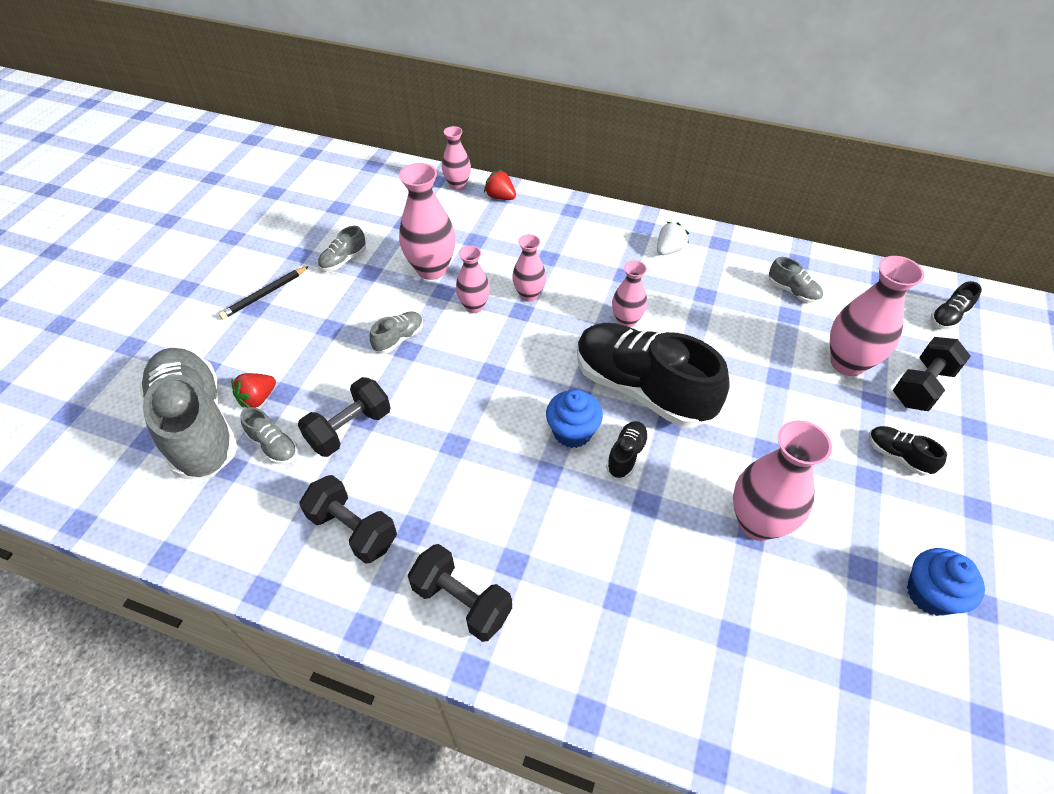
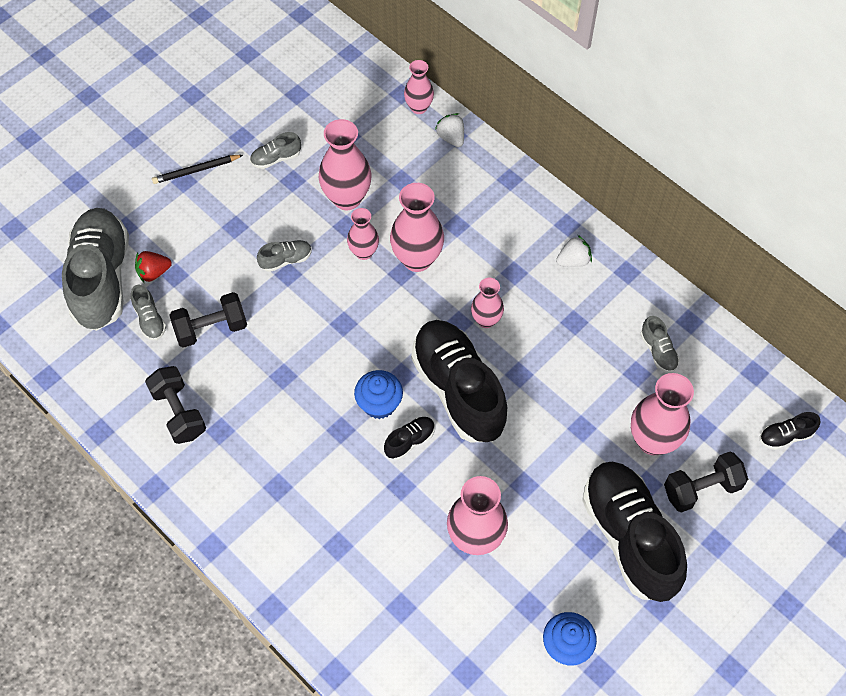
camera: 25 degrees right, 10 degrees up
black dumbbell [408,544,512,642] -> none
red strawberry [484,170,516,200] -> white strawberry [435,113,464,147]
pink vase [512,234,546,302] -> pink vase [390,183,444,272], size x1.68
black shoe [869,426,947,476] -> black shoe [582,461,687,602], size x2.43

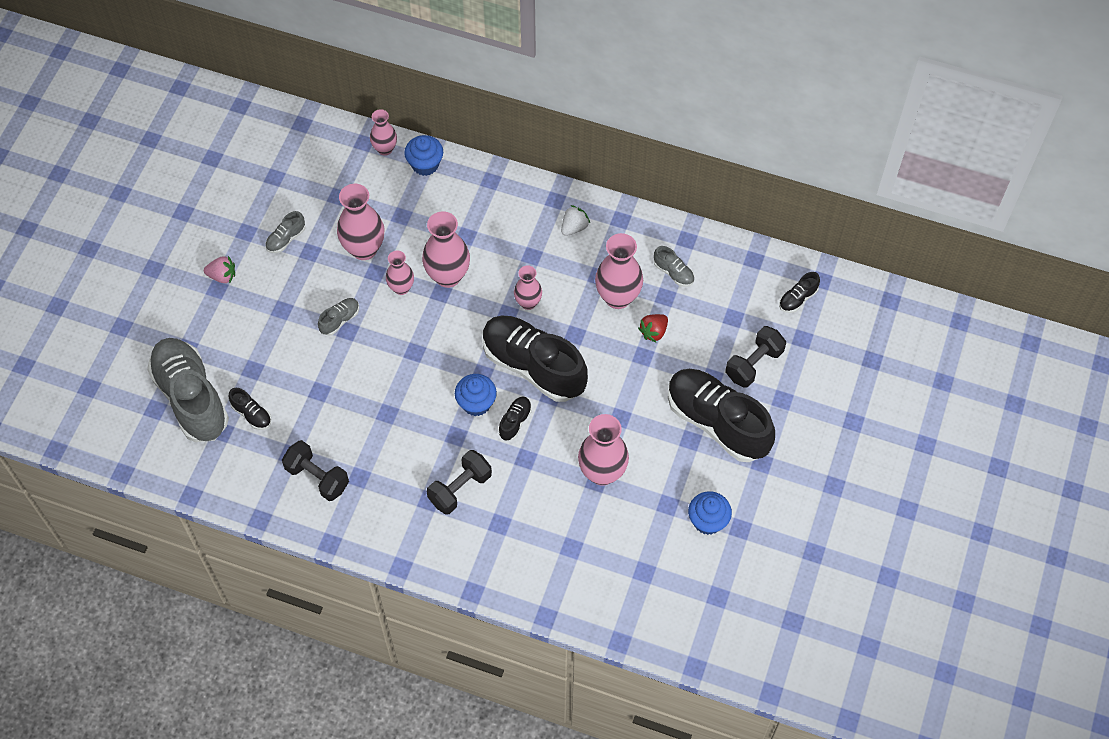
camera: 25 degrees left, 0 degrees up
grey shoe [131,285,166,340] -> black shoe [228,388,271,430]
red strawberry [135,251,172,282] -> red strawberry moved to [638,314,668,343]
black pencil [152,155,243,184] -> pink strawberry [204,256,235,284]
black dumbbell [169,292,247,348] -> black dumbbell moved to [427,450,492,514]
white strawberry [435,113,464,147] -> blue cupcake [404,135,443,176]
pink vase [631,373,694,455] -> pink vase moved to [595,233,643,309]

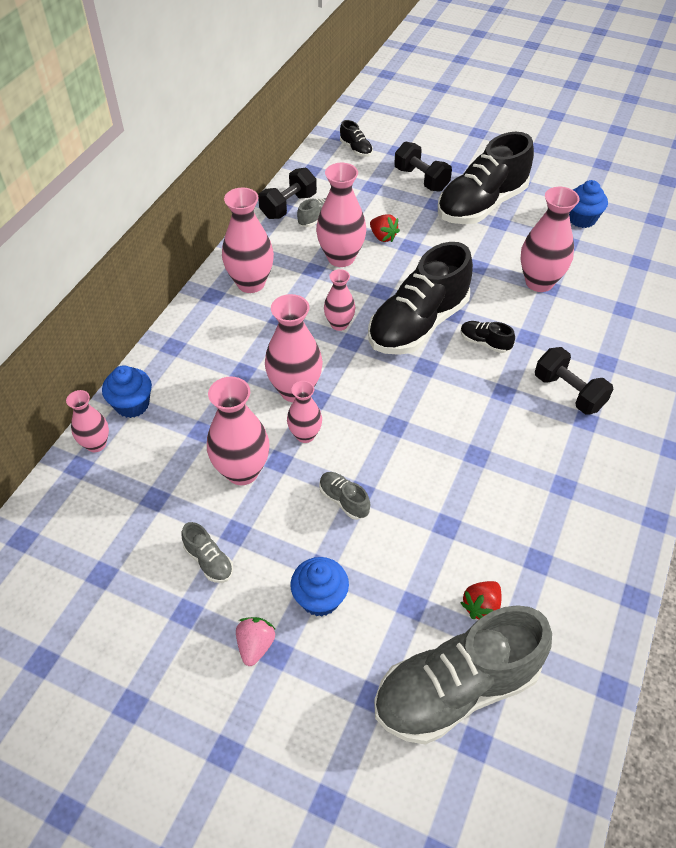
camera: 85 degrees left, 10 degrees down
black shoe [228,388,271,430] -> red strawberry [460,581,501,619]
black dumbbell [282,440,349,501] -> black dumbbell moved to [258,168,317,219]
blue cupcake [455,374,497,416] -> blue cupcake moved to [290,557,349,617]
white strawberry [561,205,590,236] -> pink vase [222,188,274,293]

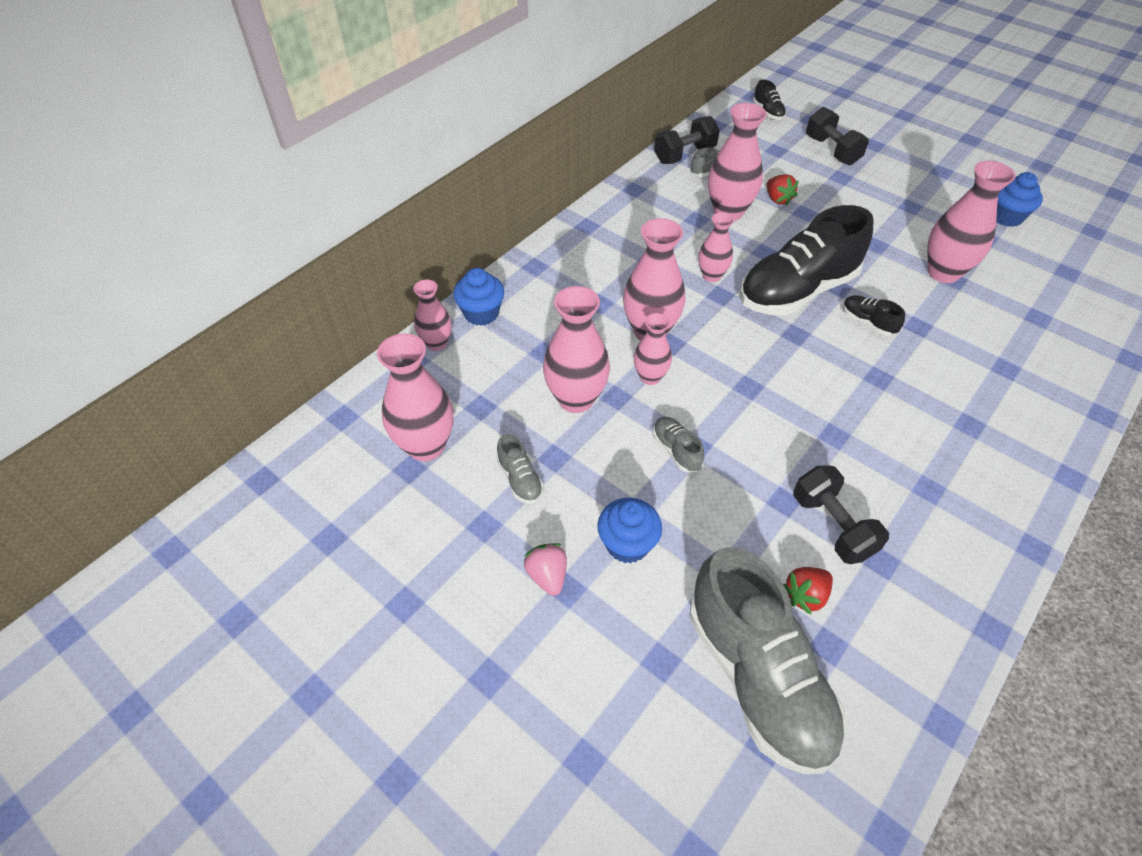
camera: 15 degrees right, 0 degrees up
pink vase [222,188,274,293] -> pink vase moved to [377,334,454,461]
pink strawberry [236,617,276,666] -> pink strawberry turned 45 degrees counterclockwise [524,543,567,596]
grey shoe [374,605,552,745] -> grey shoe turned 105 degrees counterclockwise [689,547,846,774]
black shoe [438,132,534,224] -> none
black dumbbell [535,347,613,415] -> black dumbbell moved to [793,465,889,564]

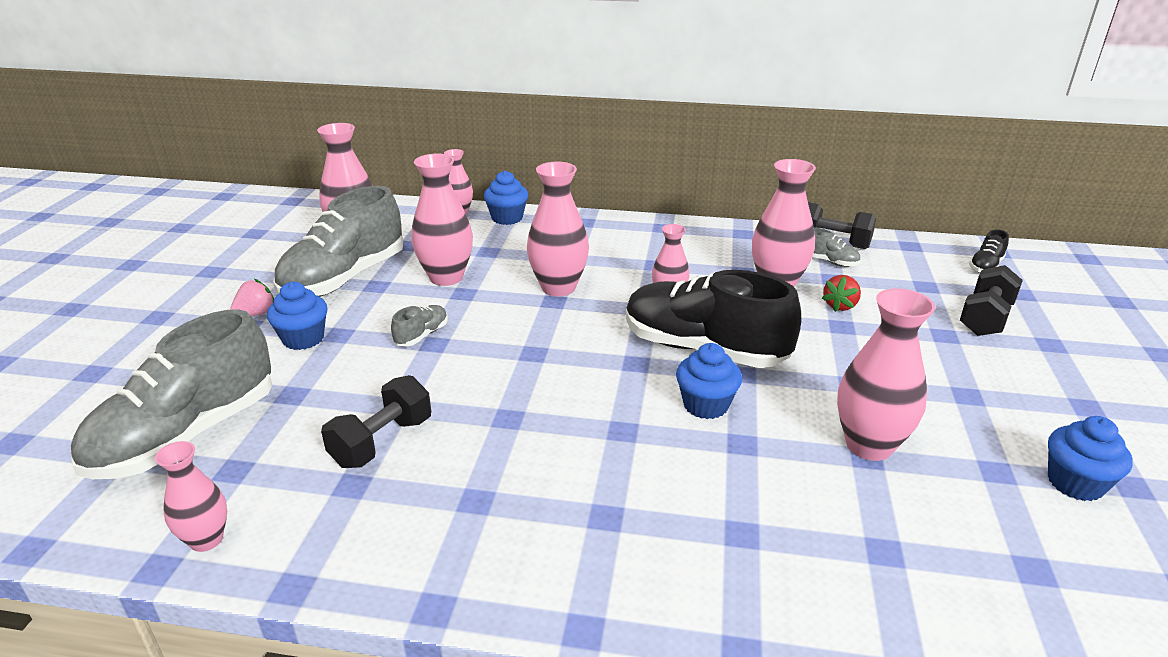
camera: 60 degrees right, 20 degrees down
grey shoe [497,434,544,504] -> grey shoe [273,186,403,297], size x2.43
pink vase [634,313,672,385] -> pink vase moved to [155,441,227,552]
red strawberry [783,567,833,615] -> none
black shoe [843,295,905,336] -> blue cupcake [676,343,742,419]

